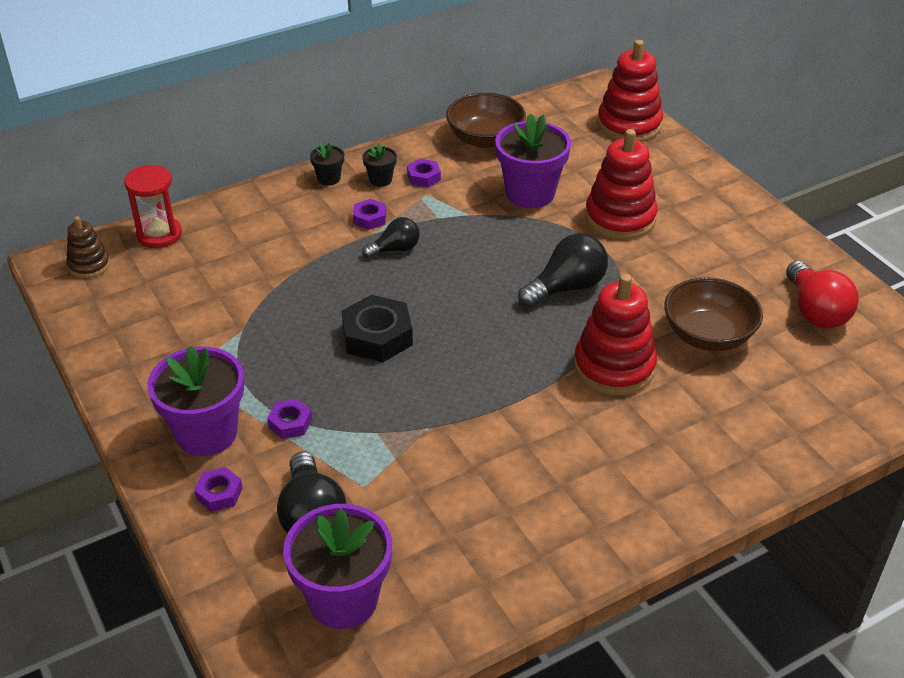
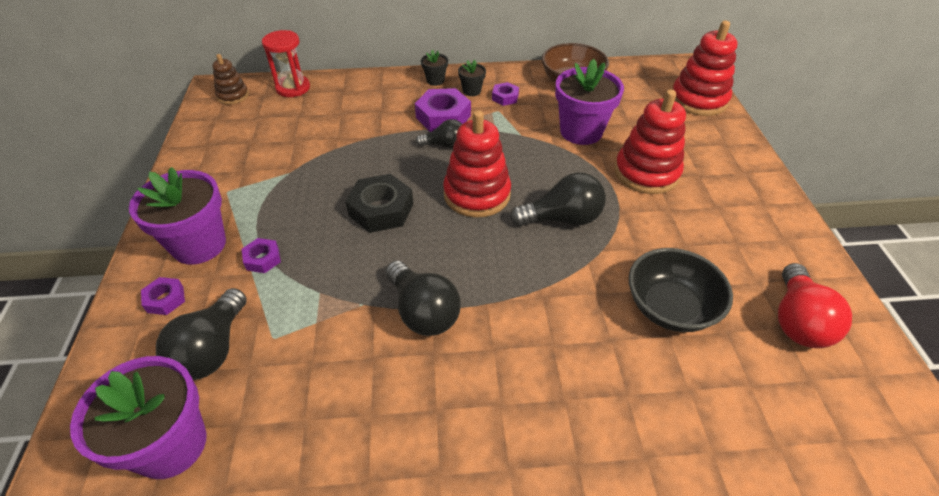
camera: 25 degrees right, 5 degrees up
purple nut [353,199,386,230] -> purple nut [415,88,471,132], size x1.85
red stacking toy [574,274,657,395] -> red stacking toy moved to [443,110,511,218]
brown bowl [664,277,763,351] -> black bowl [629,248,733,332]
none -> black light bulb [386,261,461,336]

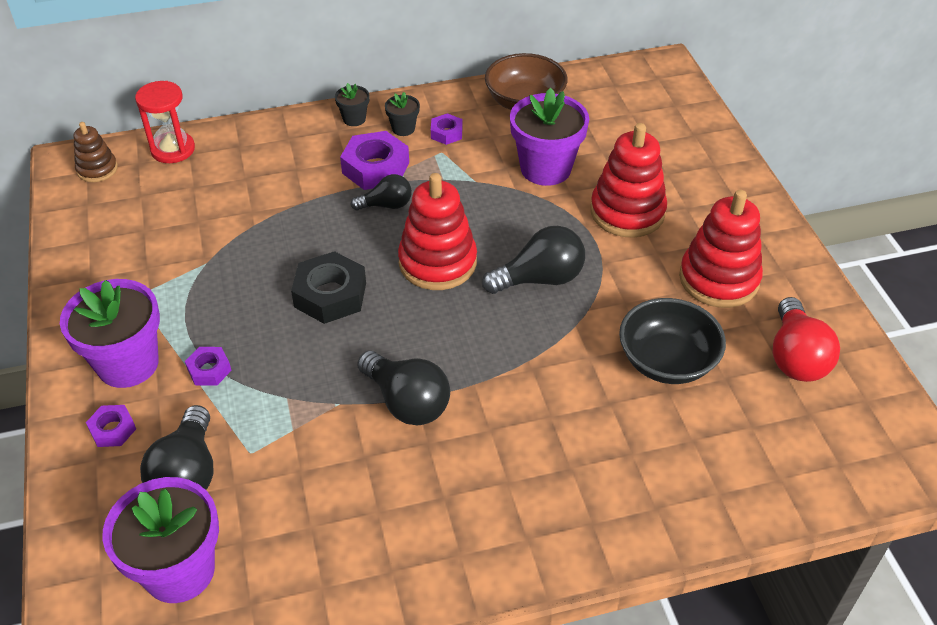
camera: 10 degrees left, 0 degrees up
red stacking toy [672,21,738,116] -> red stacking toy moved to [679,190,763,308]

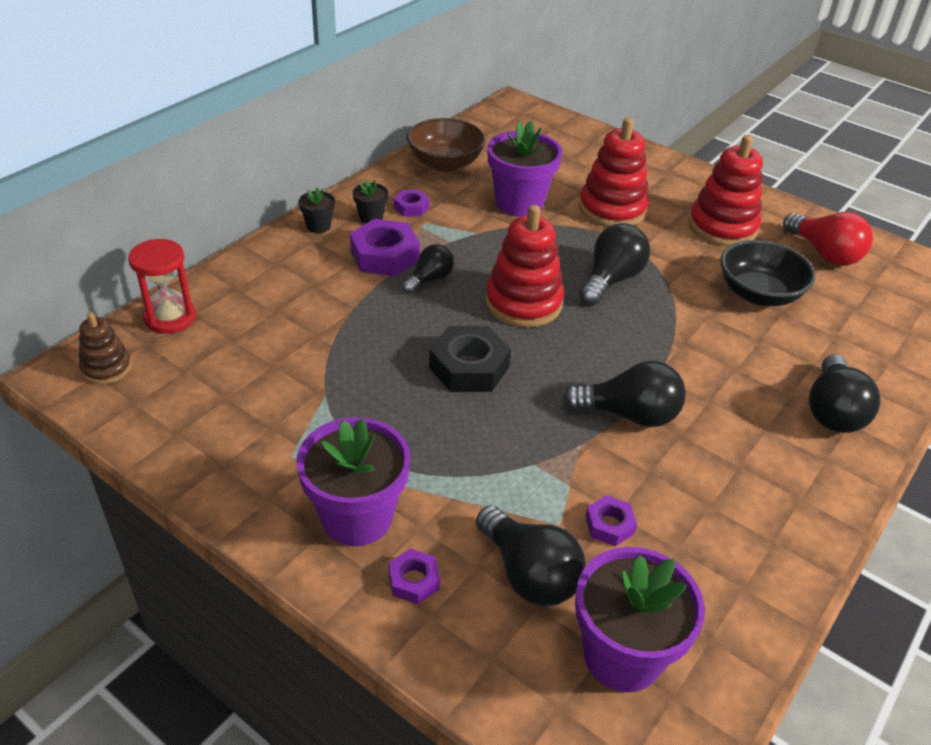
camera: 40 degrees left, 5 degrees down
purple nut [185,347,232,386] -> purple nut moved to [585,495,637,546]
none -> black light bulb [809,354,880,433]

